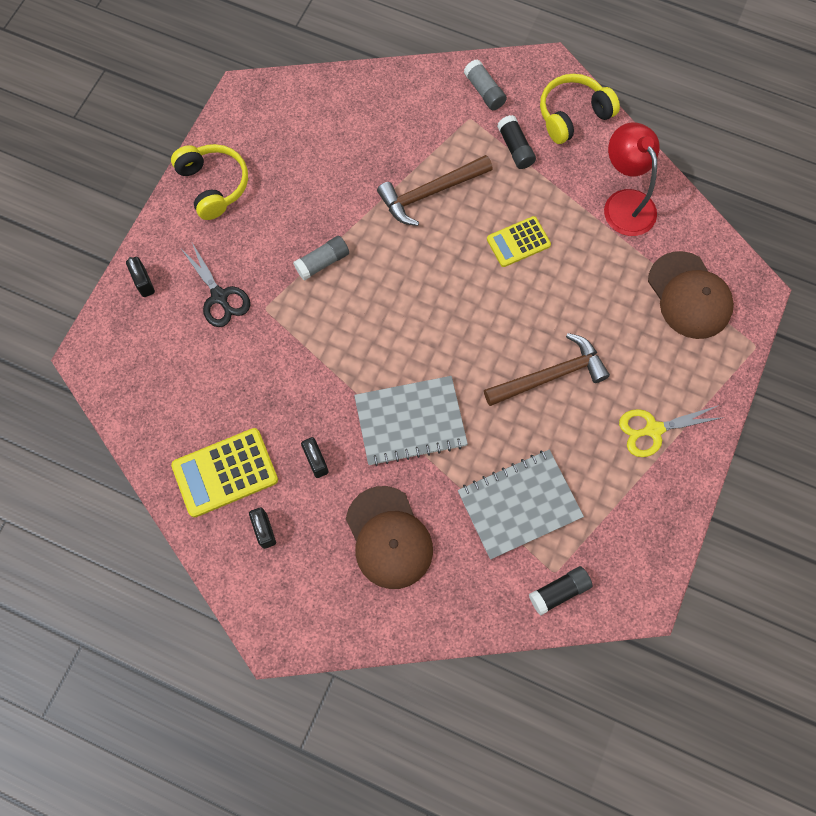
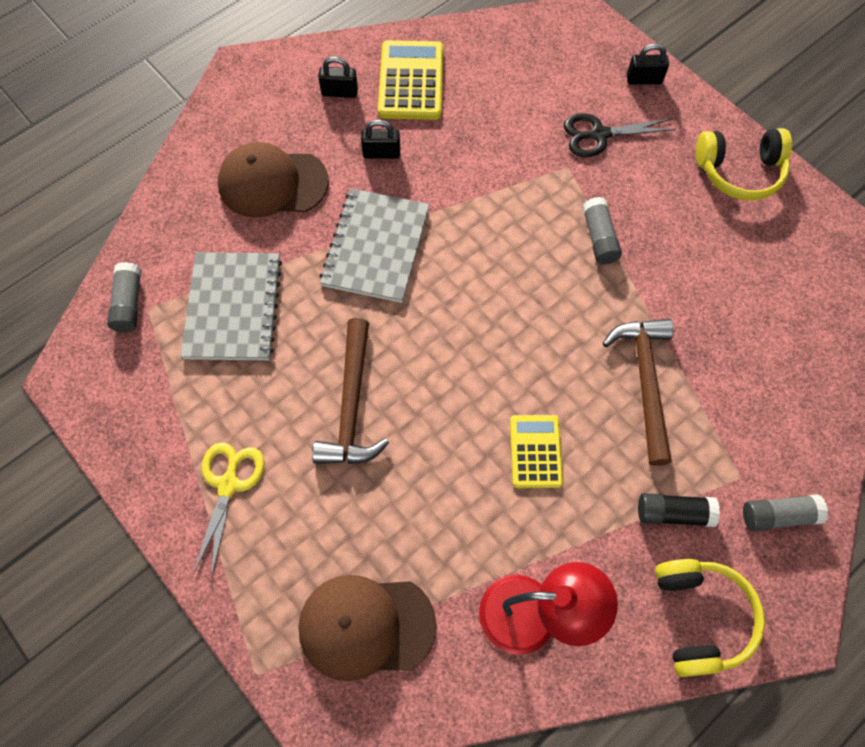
camera: 115 degrees right, 5 degrees down
black glue stick [529,566,593,615] -> grey glue stick [107,262,142,332]

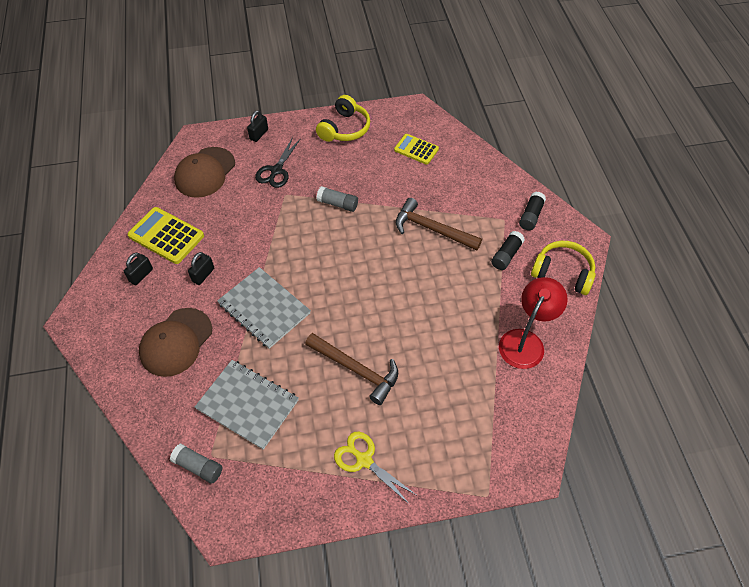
camera: 60 degrees left, 10 degrees down
brown cap [298,575,437,681] -> brown cap moved to [174,147,235,198]
yellow calculator [510,415,563,488] -> yellow calculator moved to [394,134,439,165]
grey glue stick [743,494,828,531] -> black glue stick [519,192,546,230]

